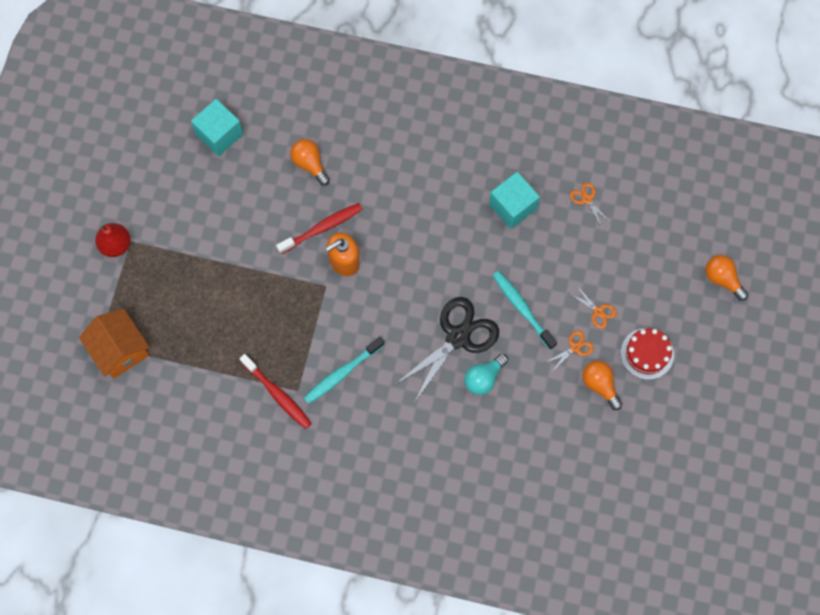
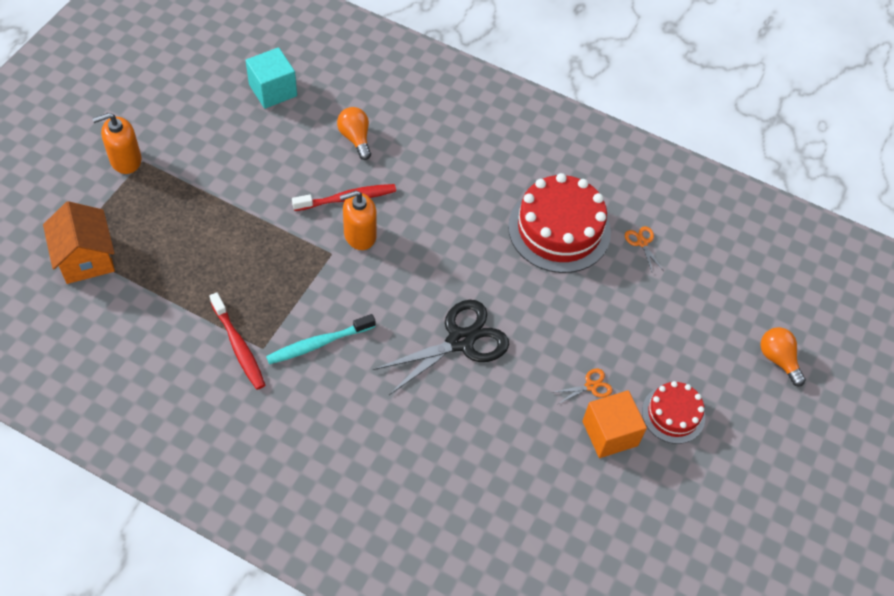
camera: 10 degrees right, 15 degrees down
red pear [95,223,131,257] -> orange soap dispenser [92,113,141,174]
turquoise light bulb [464,354,508,395] -> none
turquoise cube [489,172,540,229] -> red cake [508,173,611,273]
turquoise toothbrush [492,271,557,350] -> none
orange scissors [570,285,617,329] -> none
orange light bulb [582,361,622,410] -> orange cube [582,390,647,458]

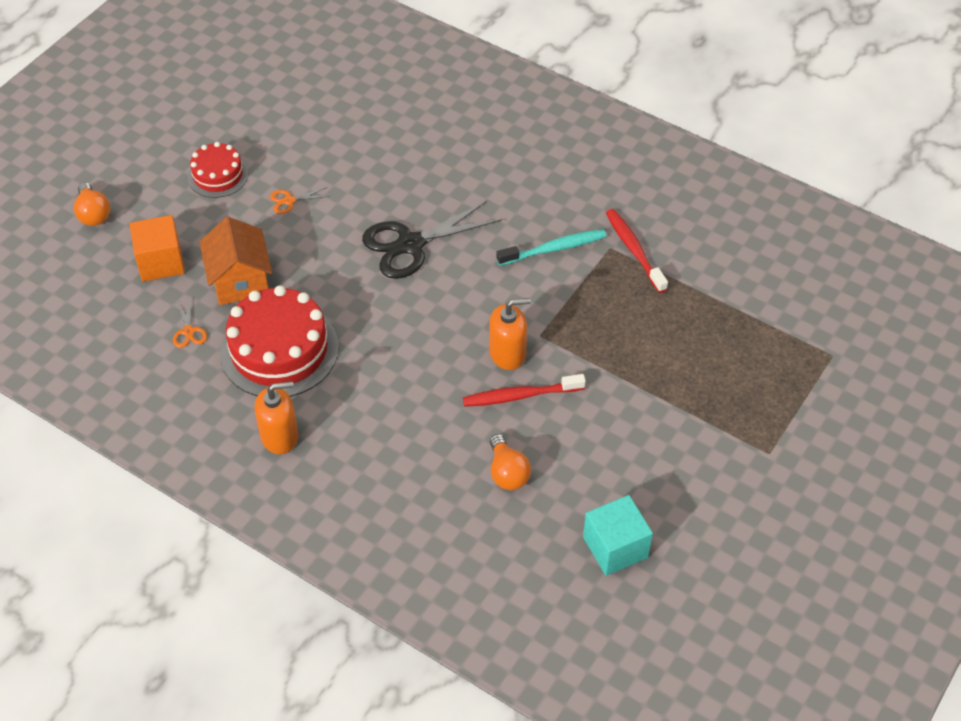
camera: 170 degrees left, 5 degrees down
orange house [43,201,115,284] -> orange house moved to [199,217,272,305]
orange soap dispenser [92,113,141,174] -> orange soap dispenser moved to [255,381,298,454]
orange cube [582,390,647,458] -> orange cube moved to [130,215,185,282]

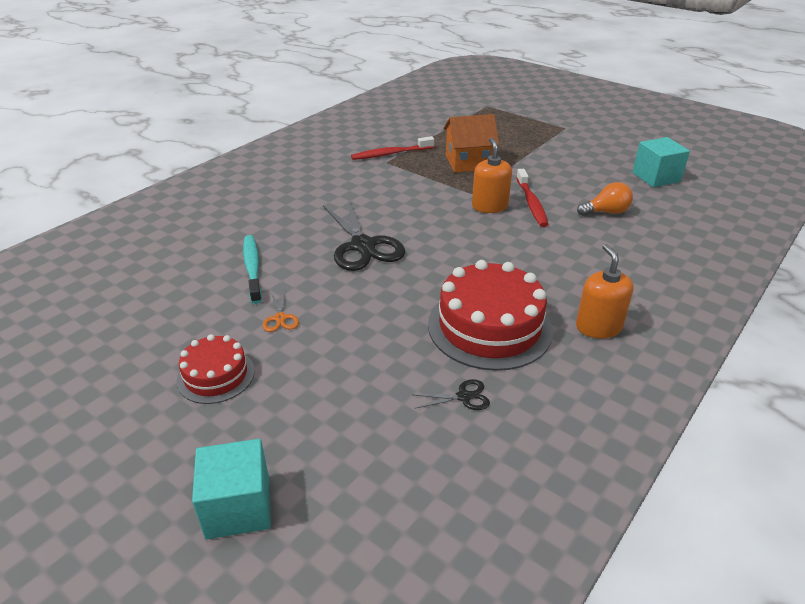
camera: 85 degrees left, 15 degrees down
orange light bulb [74,182,110,226] -> turquoise cube [192,439,271,539]
orange cube [130,215,185,282] -> none
orange scissors [173,297,207,348] -> black scissors [413,379,490,410]
orange house [199,217,272,305] -> orange house moved to [443,114,499,172]
turquoise toothbrush [497,229,607,266] -> turquoise toothbrush moved to [243,235,262,304]

